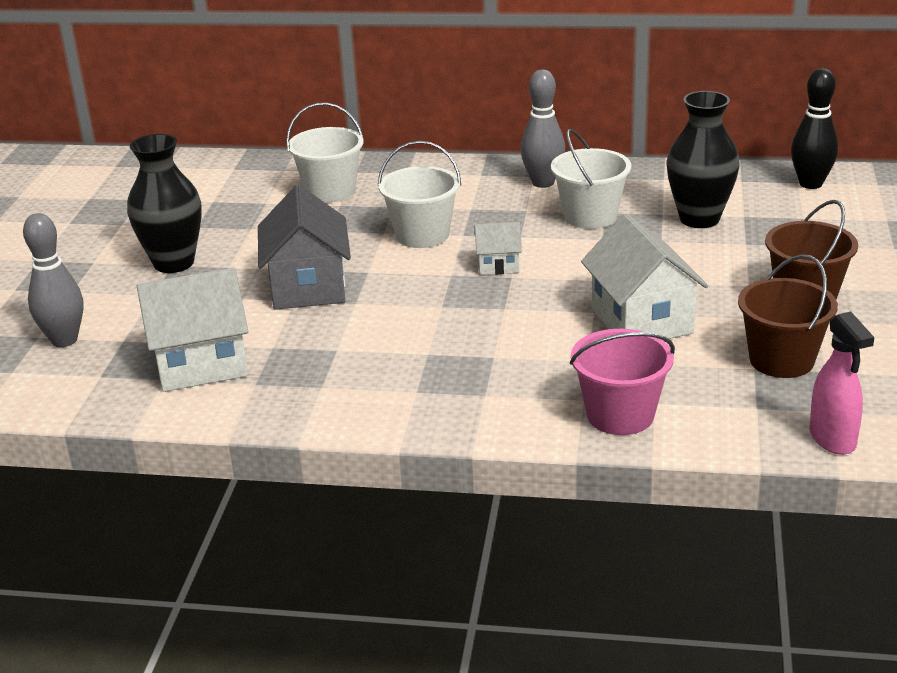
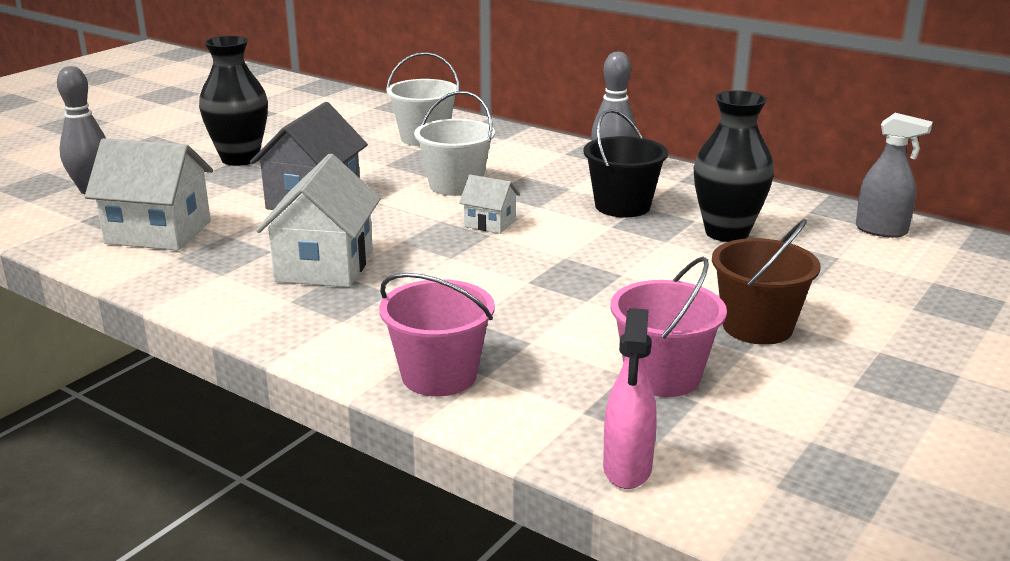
camera: 25 degrees right, 5 degrees down
white bucket [551,129,631,229] -> black bucket [584,109,668,217]
white house [581,214,708,339] -> white house moved to [256,154,381,287]
brown bucket [738,254,838,378] -> pink bucket [610,257,727,397]
black bowling pin [791,68,838,189] -> grey spray bottle [856,113,933,238]

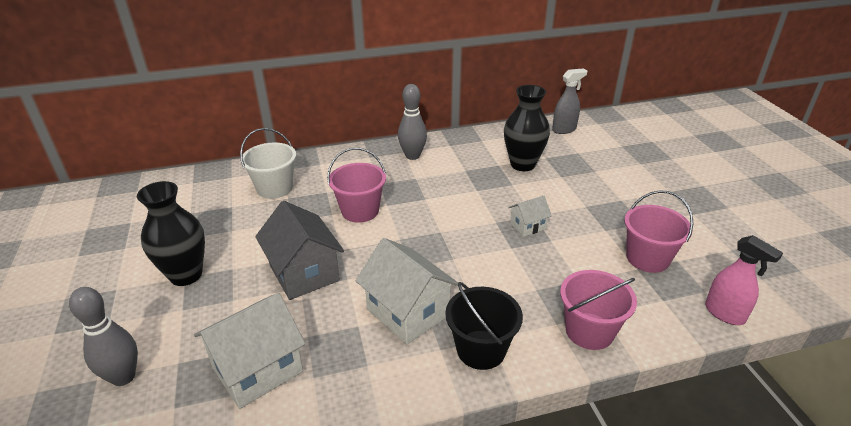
camera: 50 degrees left, 10 degrees up
white bucket [414,91,495,196] -> pink bucket [327,148,386,223]
white house [459,175,520,234] -> white house moved to [508,196,552,237]
black bucket [584,109,668,217] -> black bucket moved to [445,282,523,370]
brown bucket [712,219,821,345] -> none

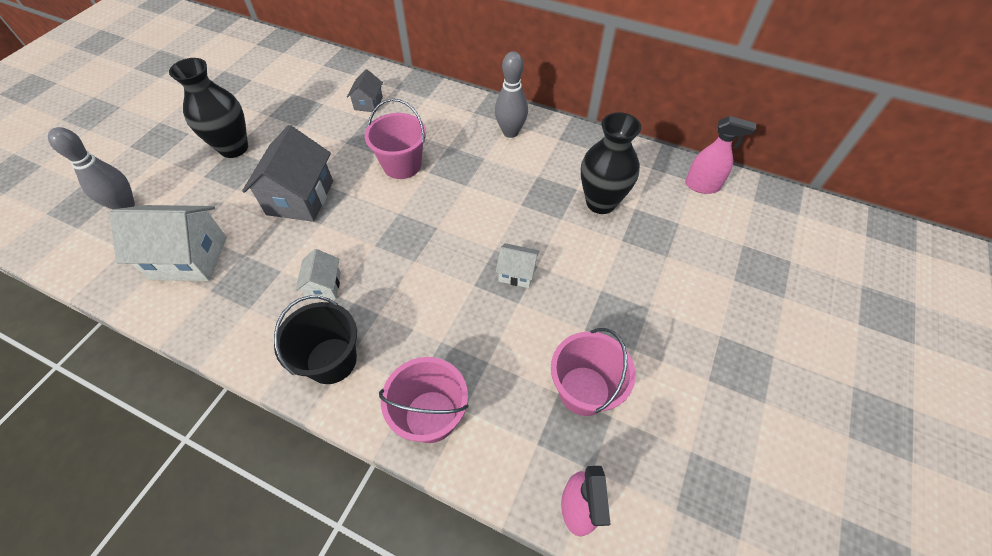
camera: 40 degrees right, 20 degrees up
white bucket [240,128,296,199] -> grey house [347,69,383,113]
white house [356,238,458,345] -> white house [295,249,341,300], size x0.52
grey spray bottle [552,68,587,134] -> pink spray bottle [685,116,756,194]

